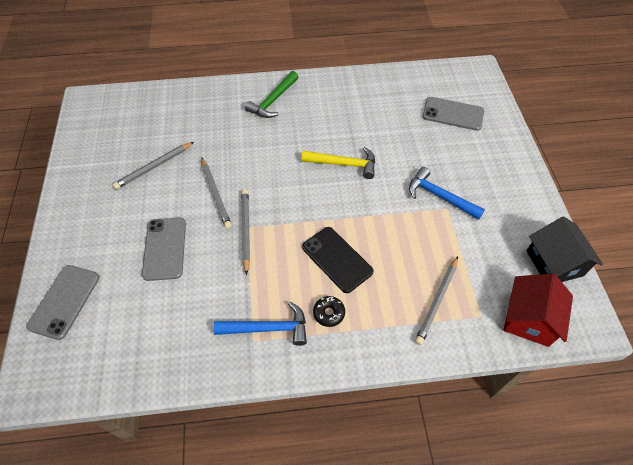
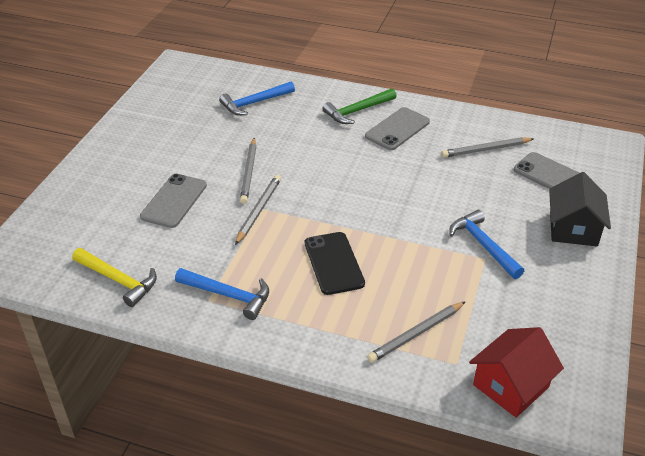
camera: 25 degrees right, 15 degrees down
grey phone [26,265,100,340] -> grey phone moved to [365,107,430,150]
grey pencil [112,142,194,189] -> grey pencil moved to [441,137,534,158]
yellow hammer [301,147,375,179] -> yellow hammer moved to [72,248,157,307]
black donut [313,296,345,327] -> none
black house [526,216,603,282] -> black house moved to [549,172,611,246]
none -> blue hammer [219,81,295,115]

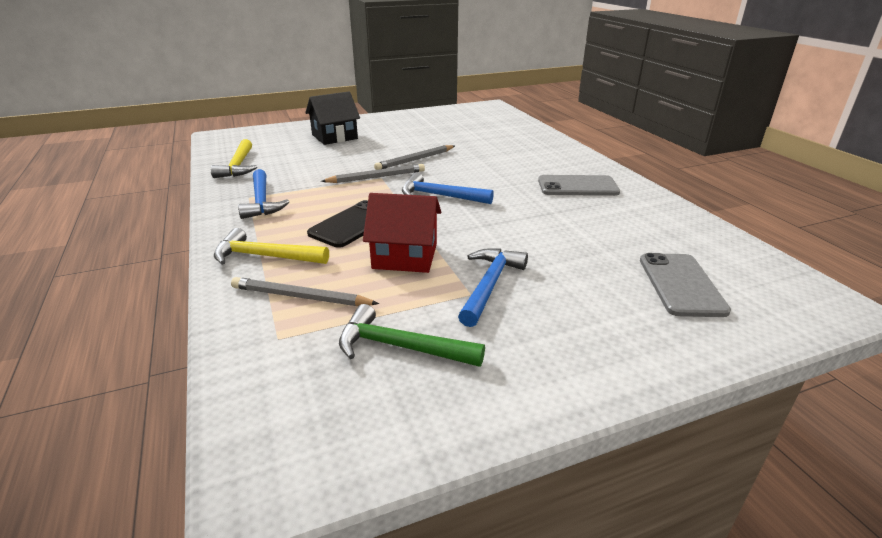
camera: 50 degrees right, 10 degrees down
grey phone [140,174,207,228] -> none
blue hammer [219,81,295,115] -> blue hammer moved to [402,172,494,204]
green hammer [323,88,396,124] -> green hammer moved to [339,304,485,367]
grey pencil [441,137,534,158] -> none
red house [469,327,564,418] -> red house moved to [363,193,441,273]
black house [549,172,611,246] -> black house moved to [305,91,360,145]
none -> yellow hammer [214,228,329,265]

